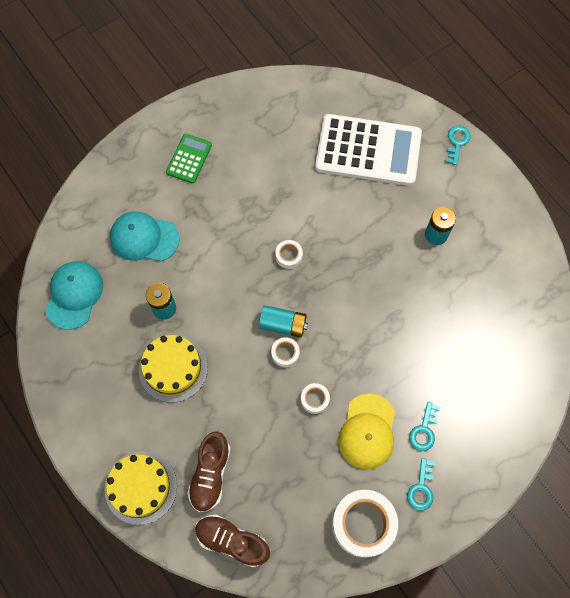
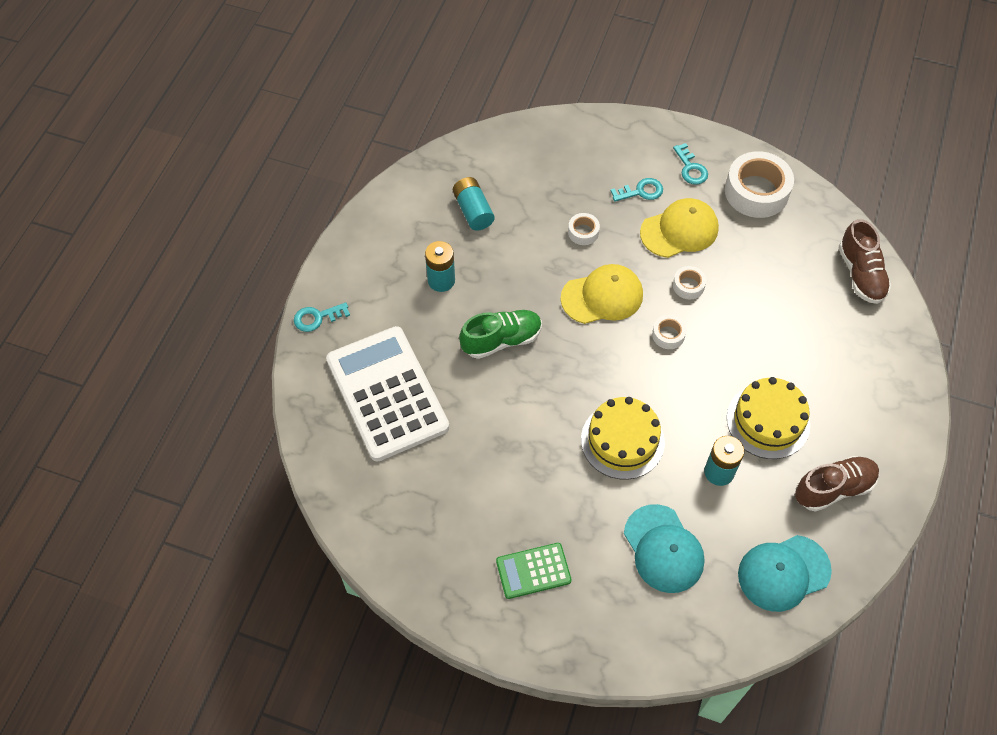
camera: 125 degrees left, 10 degrees down
yellow cake [105,451,177,525] -> yellow cake moved to [581,397,665,480]
brown shoe [187,432,231,512] -> brown shoe moved to [795,456,879,512]
turquoise battery [259,305,308,338] -> turquoise battery moved to [453,177,495,231]
white tape [276,240,303,269] -> white tape moved to [568,213,600,245]
turquoise key [407,458,435,511] -> turquoise key turned 90 degrees clockwise [673,143,708,185]
none -> green shoe [459,310,542,359]
none -> yellow cap [561,264,643,324]

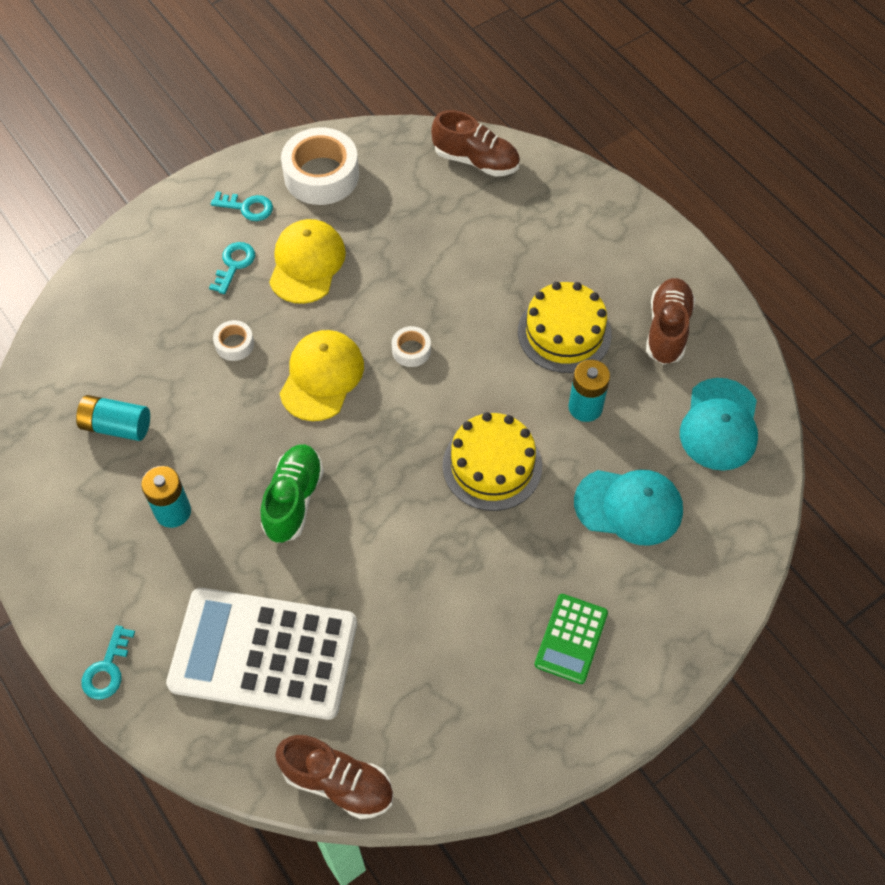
camera: 55 degrees left, 0 degrees up
white tape [673,266,706,299] -> none
none -> brown shoe [275,735,393,819]

